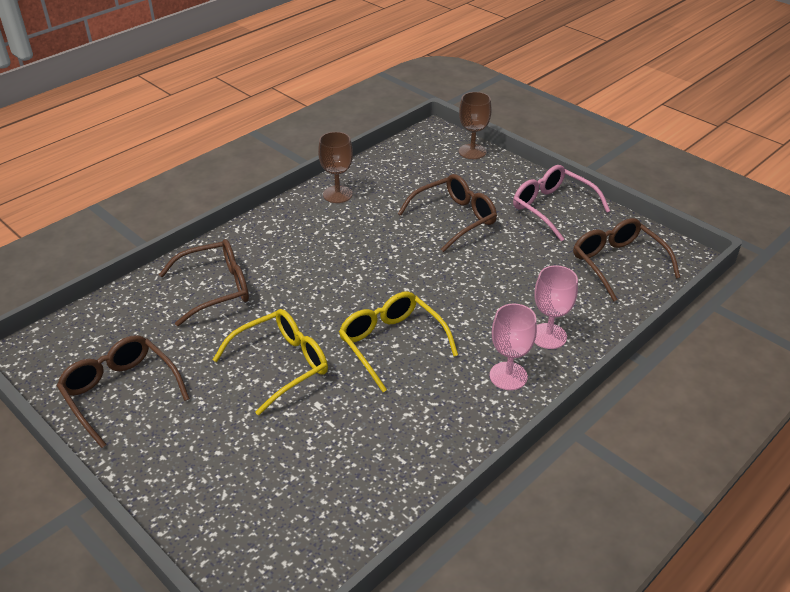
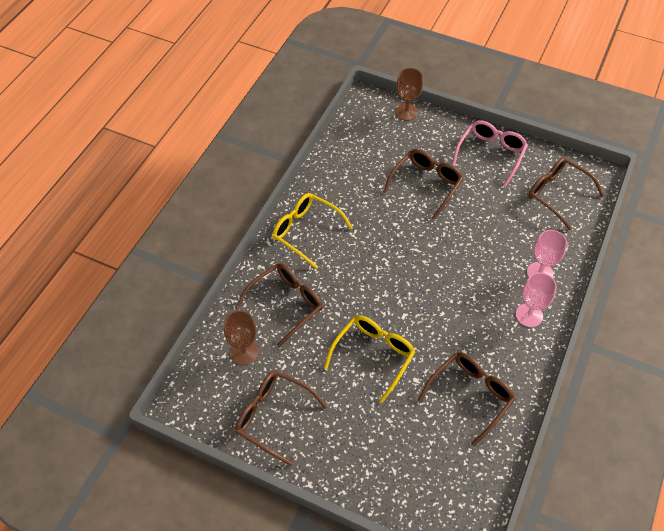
camera: 20 degrees left, 15 degrees up
brown goblet [318,132,353,203] -> brown goblet moved to [224,310,259,365]
yellow glasses [339,291,458,392] -> yellow glasses moved to [272,193,353,269]
pink glasses [513,165,610,241] -> pink glasses turned 90 degrees clockwise [452,120,528,187]
none -> brown glasses [418,352,515,446]

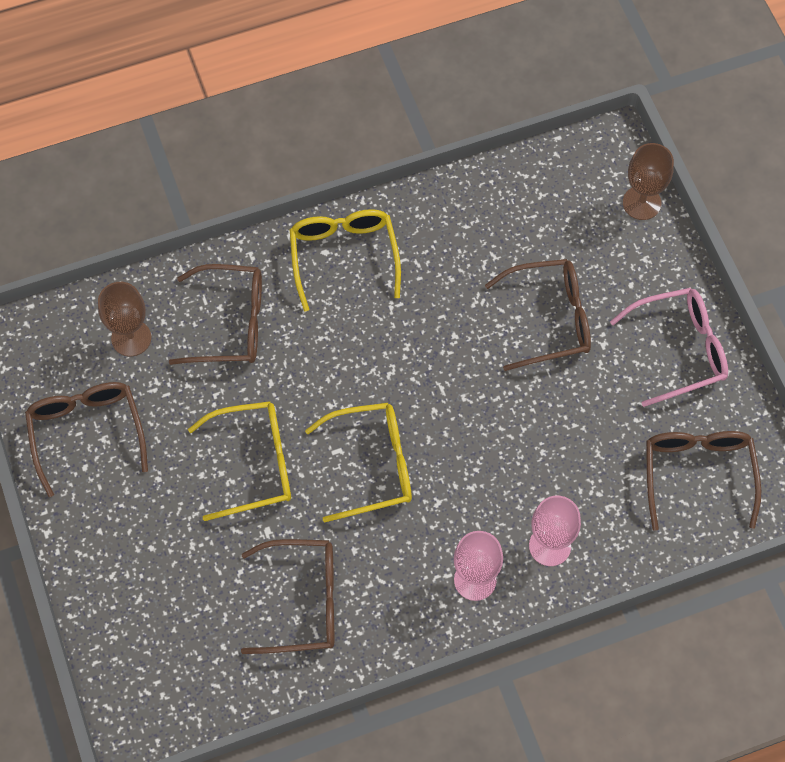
camera: 45 degrees right, 10 degrees up
none -> yellow glasses [305,403,412,523]

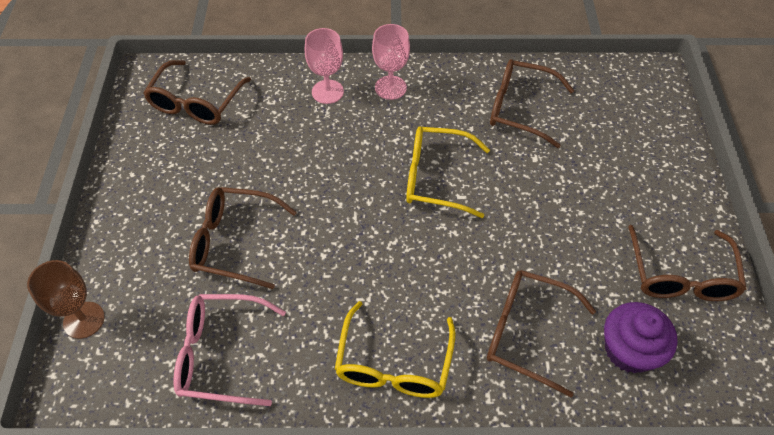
camera: 160 degrees left, 10 degrees down
brown goblet [98,282,151,356] -> purple cupcake [604,302,678,373]
yellow glasses [188,401,291,521] -> none
pink glasses [610,288,728,407] -> pink glasses moved to [173,294,286,406]

